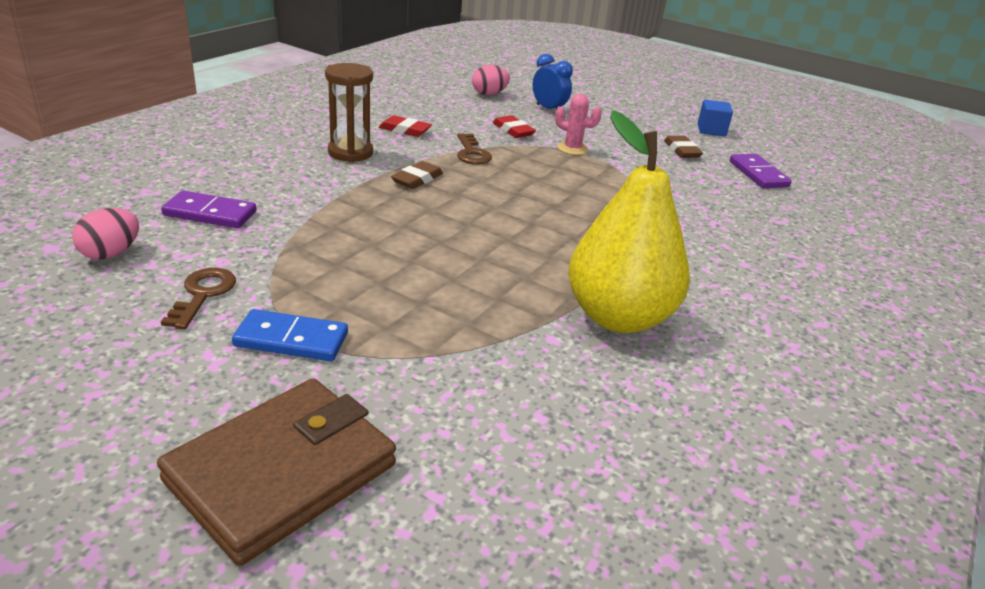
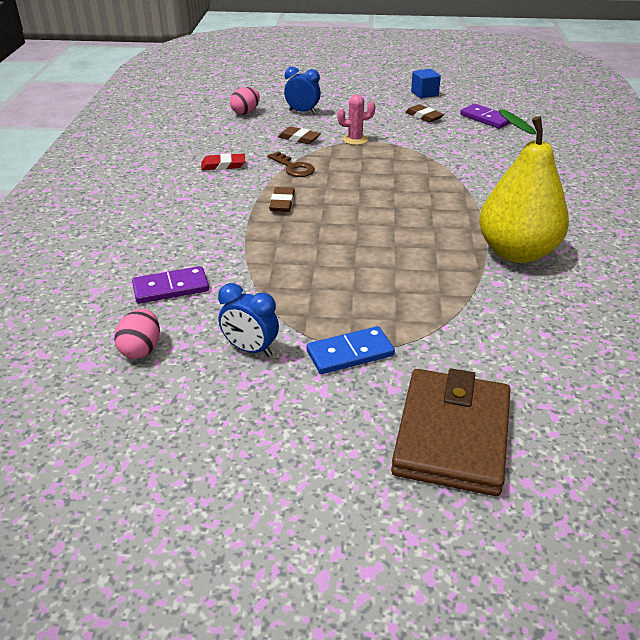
camera: 25 degrees left, 5 degrees up
brown key [161,268,236,330] -> blue clock [218,283,279,357]
brown hourglass [325,63,373,162] -> none
red eraser [493,115,536,138] -> brown eraser [278,126,321,144]

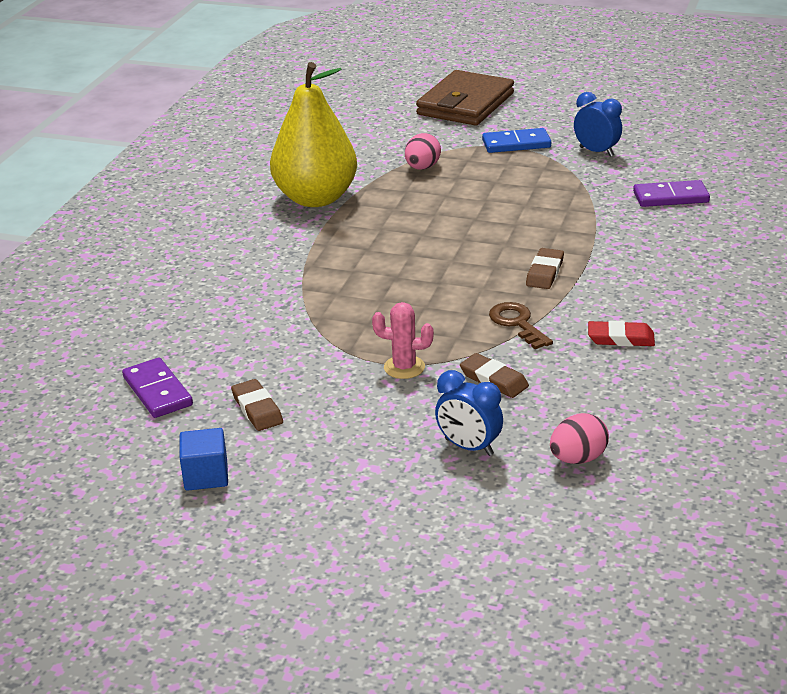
camera: 165 degrees left, 5 degrees down
pink egg [114,309,160,359] -> pink egg moved to [405,133,441,170]

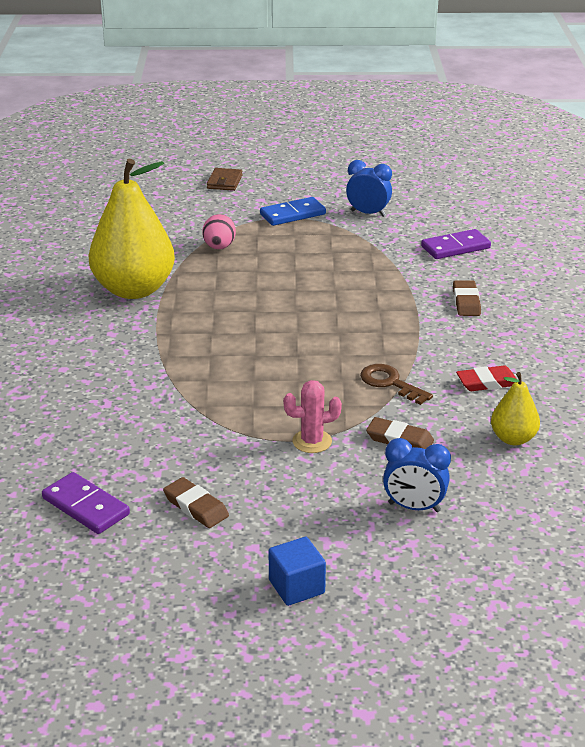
camera: 20 degrees left, 0 degrees up
blue cube [180,428,228,491] -> blue cube moved to [268,537,326,606]
brown wallet [416,70,514,126] -> brown wallet [207,168,243,191], size x0.45
brown eraser [526,248,564,289] -> brown eraser moved to [453,280,481,316]
pink egg [550,413,609,464] -> none
none -> yellow pear [491,372,540,445]

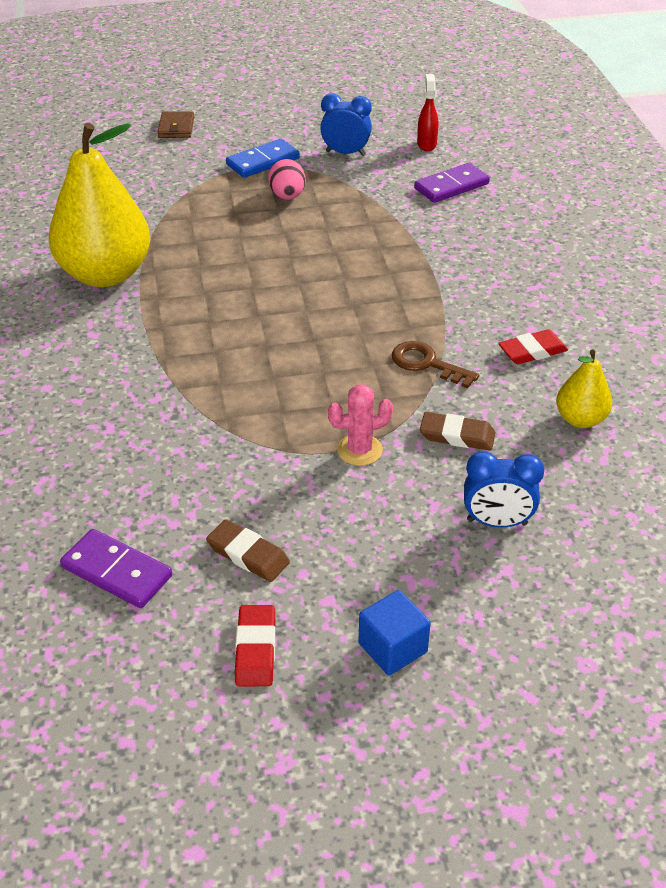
camera: 10 degrees left, 10 degrees up
pink egg [202,214,236,249] -> pink egg moved to [268,159,306,200]
brown eraser [453,280,481,316] -> none
none -> red eraser [235,605,275,686]
none -> red spray bottle [417,74,438,151]

